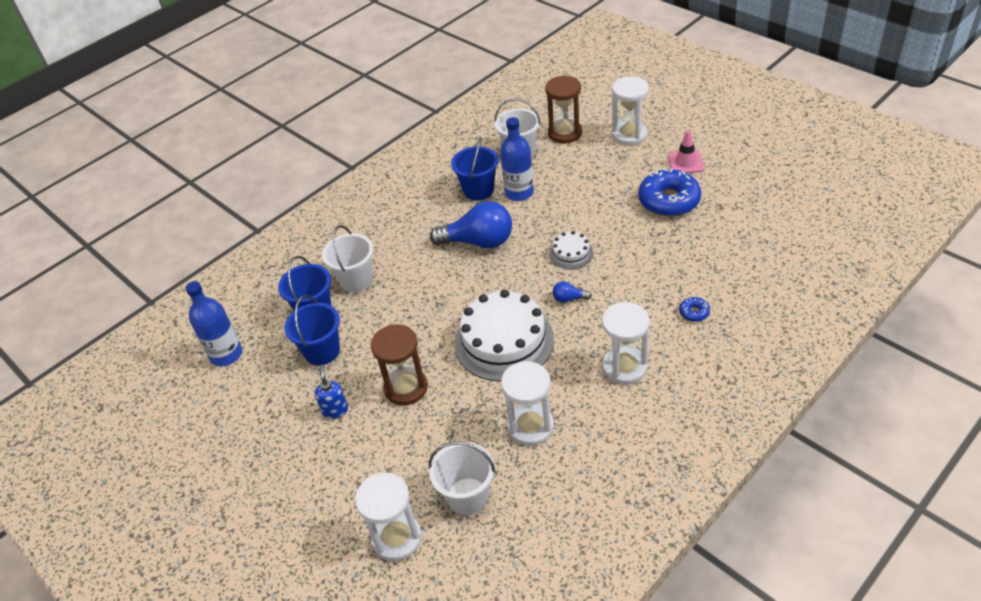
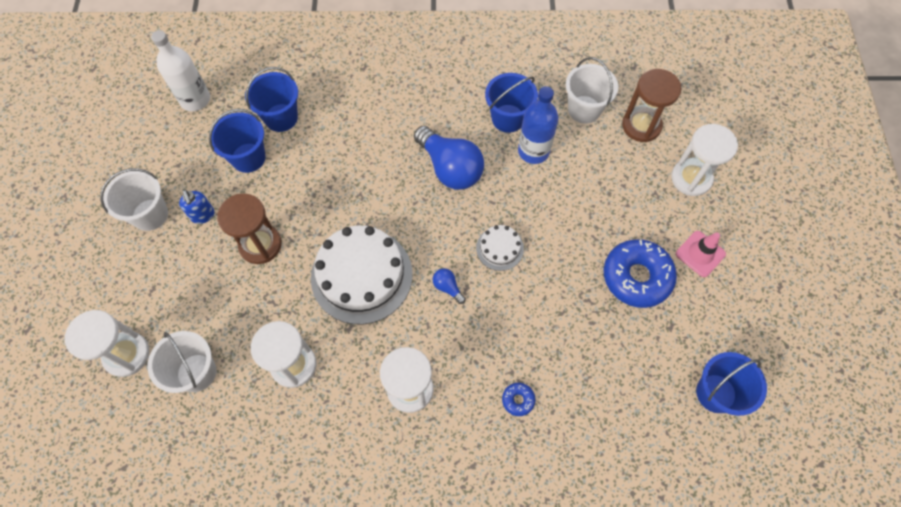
camera: 40 degrees right, 20 degrees up
blue bottle [185,281,242,367] -> white bottle [151,30,210,111]
blue soap dispenser [315,365,348,419] -> blue soap dispenser turned 120 degrees clockwise [179,190,215,224]
white bucket [322,225,373,292] -> white bucket moved to [100,168,168,231]
none -> blue bucket [696,352,767,416]

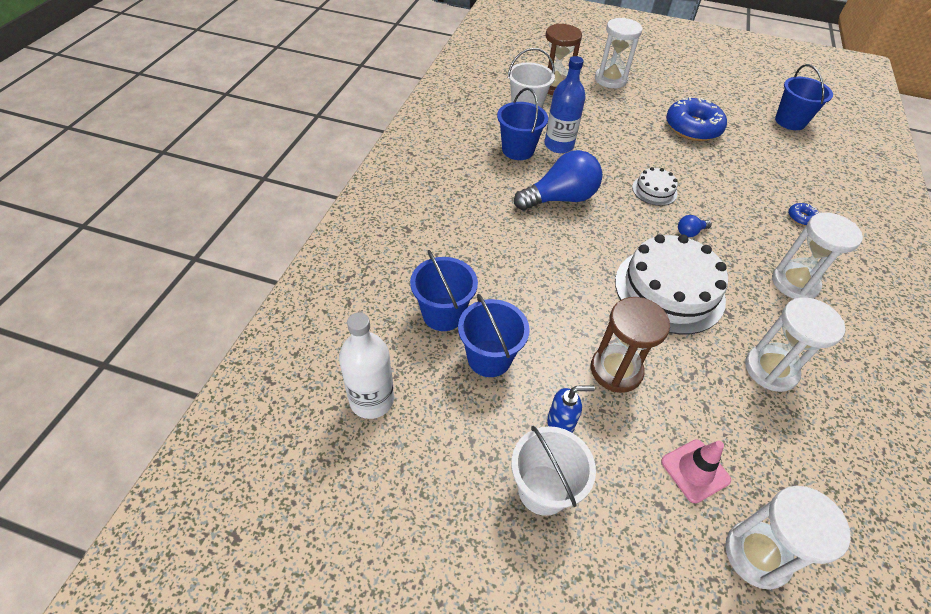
camera: 75 degrees left, 15 degrees down
white bucket [147,331,216,393] -> none
pink traffic cone [676,231,726,277] -> pink traffic cone moved to [661,439,731,503]

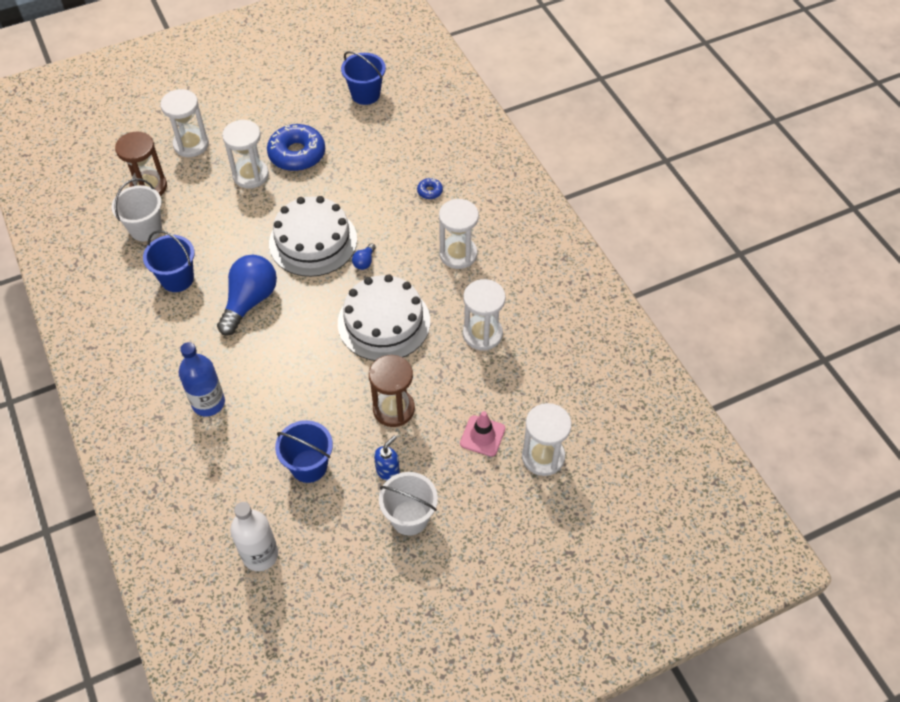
camera: 40 degrees left, 5 degrees up
blue bucket [410,250,478,331] -> none
blue bottle [545,56,585,153] -> blue bottle moved to [179,342,225,416]
white cake [632,167,678,206] -> white cake [269,196,357,277], size x2.09
none -> white hourglass [222,120,269,188]

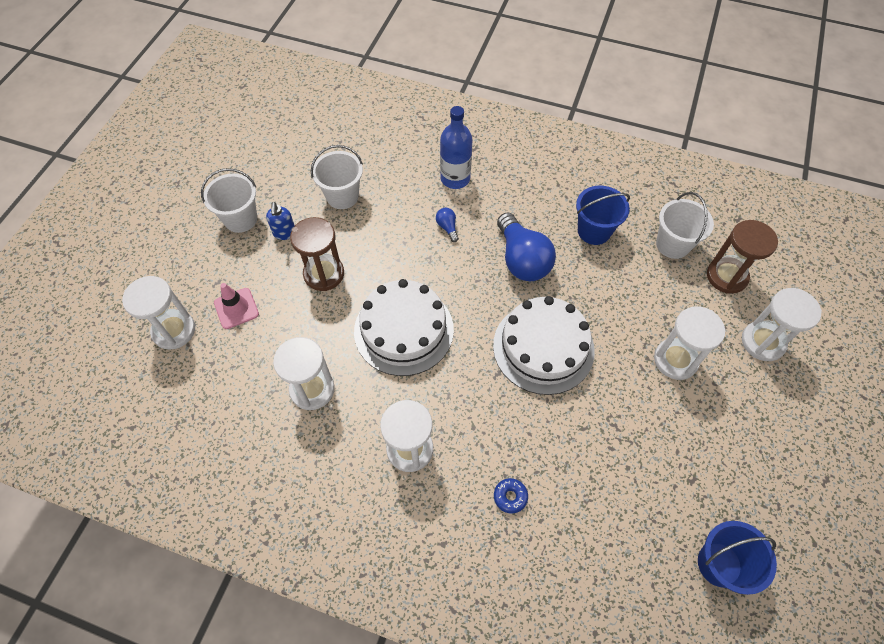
camera: 135 degrees right, 5 degrees up
white bottle [230,502,278,571] -> none
blue donut [267,124,325,171] -> none
blue bucket [275,420,333,483] -> white bucket [311,145,363,209]
blue light bulb [352,243,376,270] -> blue light bulb moved to [436,208,459,242]

